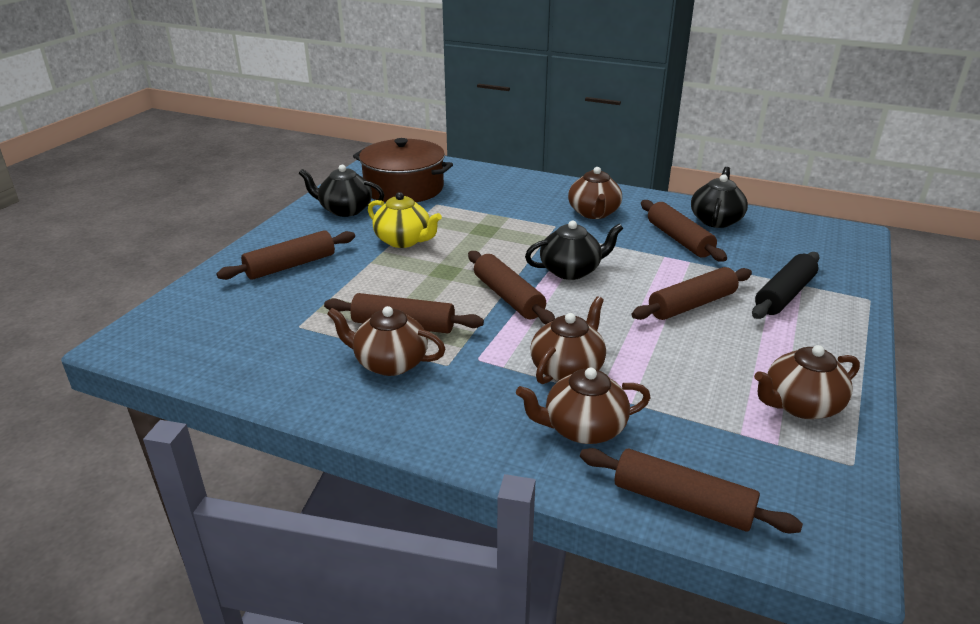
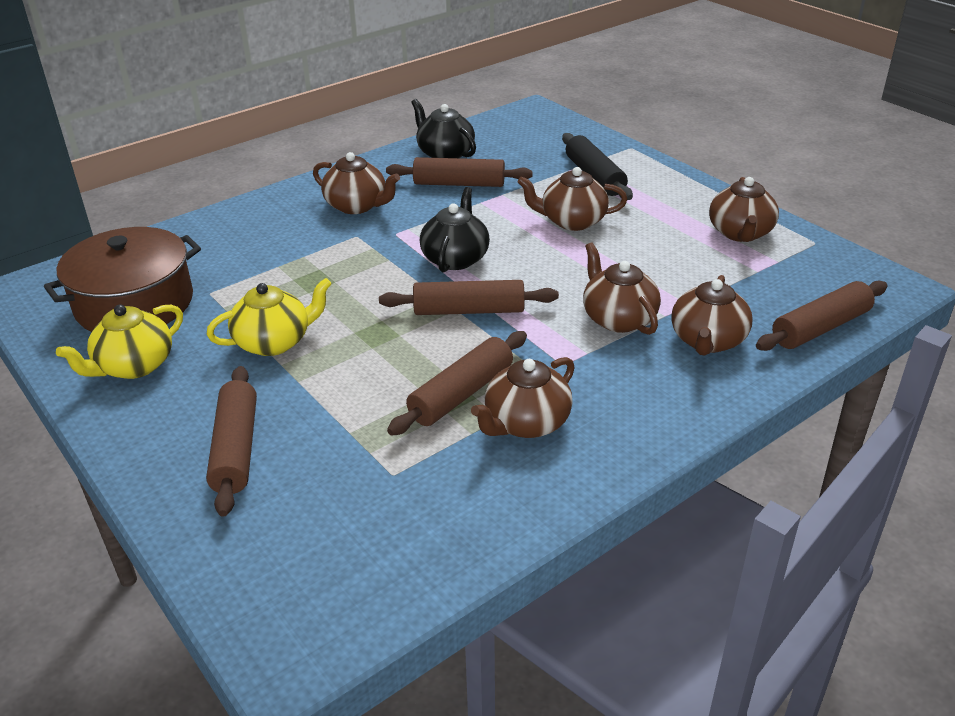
camera: 60 degrees left, 5 degrees up
black teapot [299,165,384,217] -> yellow teapot [56,304,183,379]
brown rolling pin [632,267,752,320] -> brown teapot [517,167,627,231]

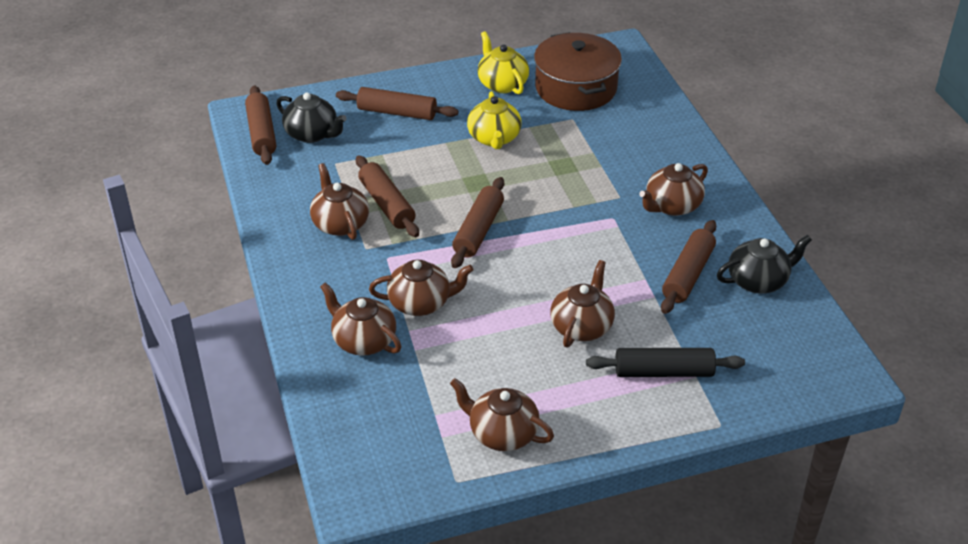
camera: 110 degrees right, 5 degrees up
black teapot [420,187,490,273] -> black teapot moved to [276,93,347,143]
brown rolling pin [756,280,888,351] -> brown rolling pin moved to [245,86,276,165]

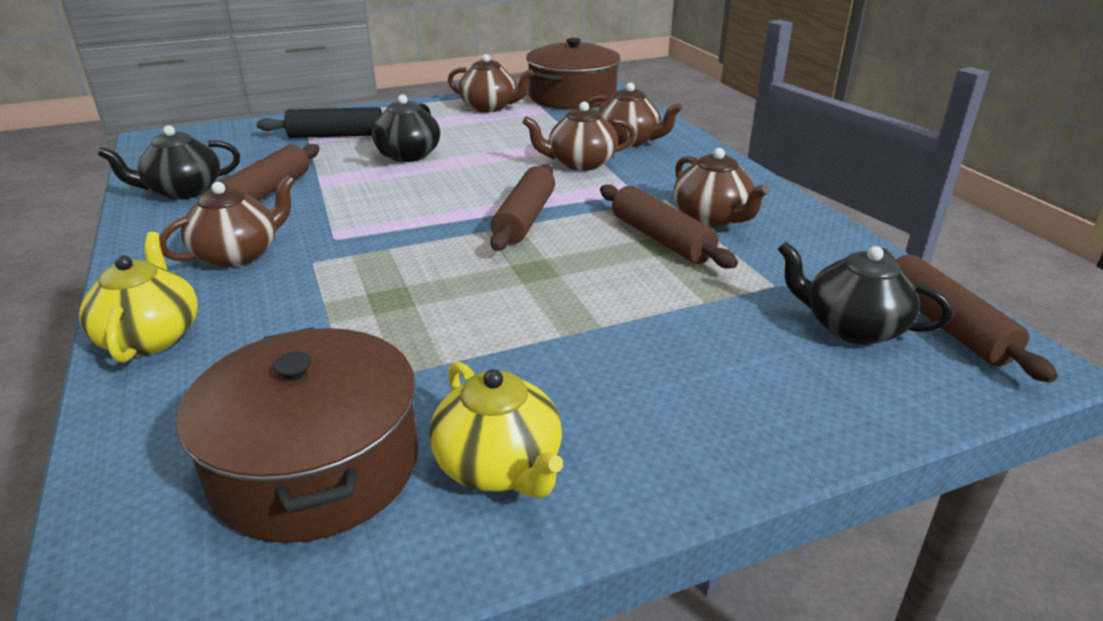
camera: 175 degrees right, 10 degrees down
brown rolling pin [336,87,459,120] -> none
yellow teapot [467,91,522,149] -> yellow teapot moved to [79,232,198,363]
brown teapot [550,260,615,348] -> black teapot [371,95,440,162]
none -> brown pot [526,38,620,110]

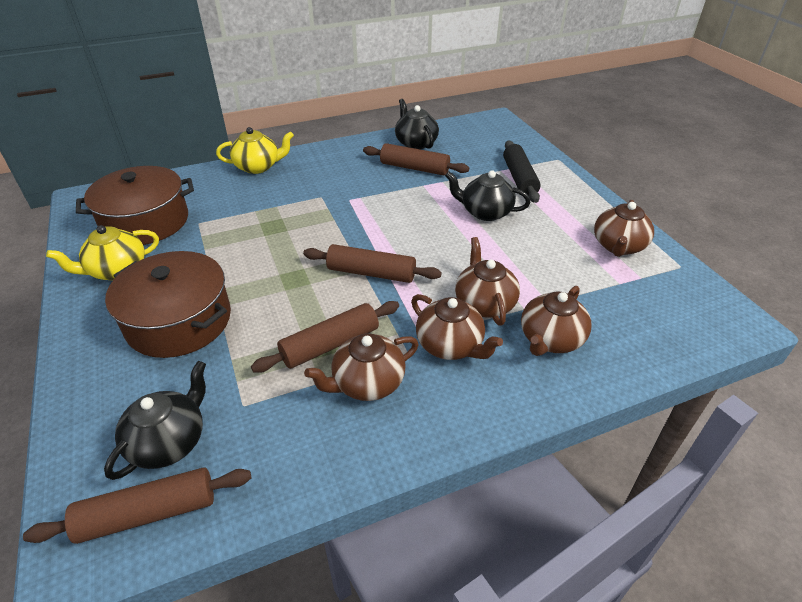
camera: 90 degrees right, 10 degrees up
brown teapot [159,175,295,268] -> brown teapot moved to [411,294,503,360]
brown pot [526,38,620,110] -> brown pot moved to [105,251,231,358]

